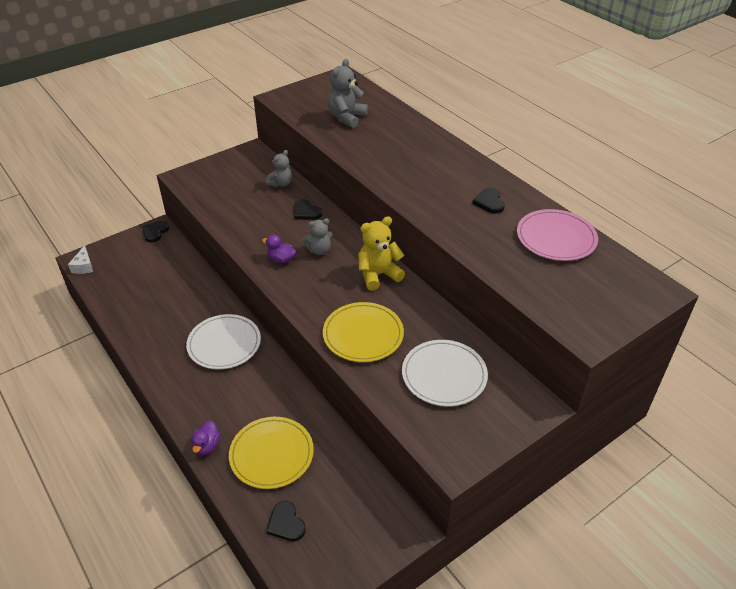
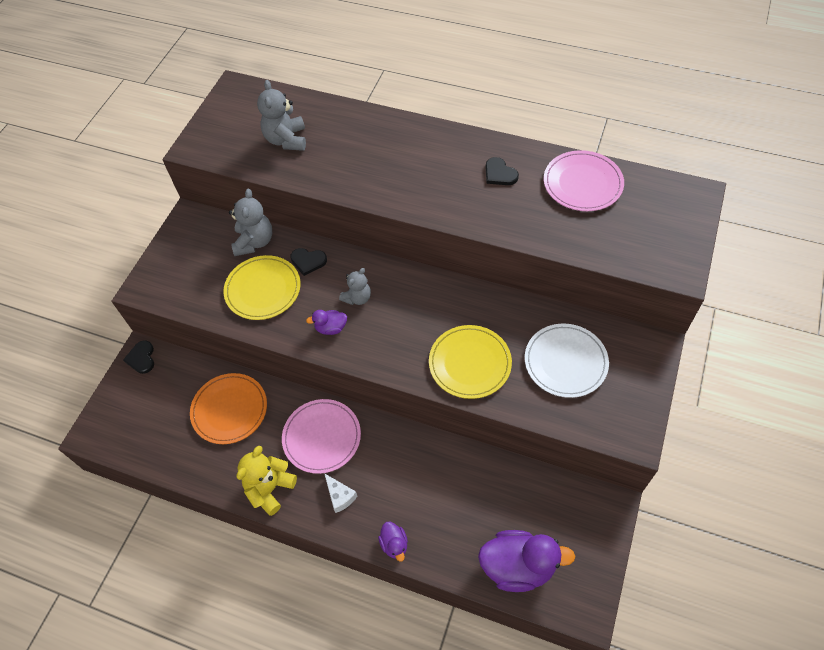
camera: 30 degrees left, 15 degrees up
white cheese [68,245,93,274] -> white cheese moved to [324,473,357,513]
white plate [186,314,261,369] -> pink plate [282,399,361,474]
yellow plate [229,417,314,489] -> yellow plate moved to [223,255,300,320]
grey teddy bear [266,150,292,187] -> grey teddy bear [229,189,272,256], size x1.52
black heart [266,501,306,541] -> purple duck [478,530,575,592]
yellow teddy bear [358,216,405,291] -> yellow teddy bear moved to [236,446,297,516]
none -> orange plate [190,373,267,444]

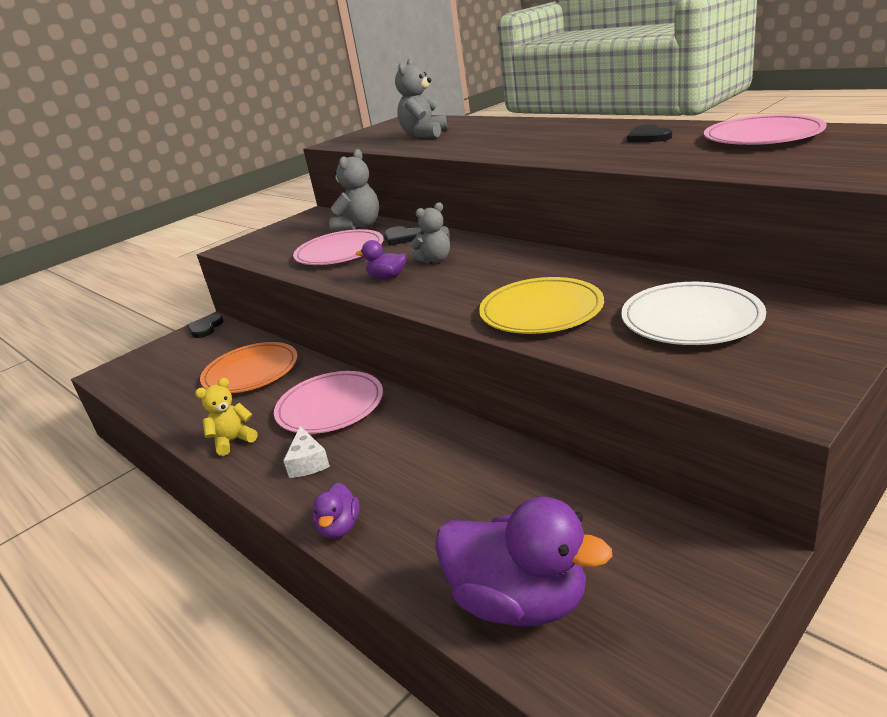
camera: 25 degrees right, 30 degrees down
yellow plate [223,255,300,320] -> pink plate [293,229,384,265]
yellow teddy bear [236,446,297,516] -> yellow teddy bear [195,378,258,456], size x0.66

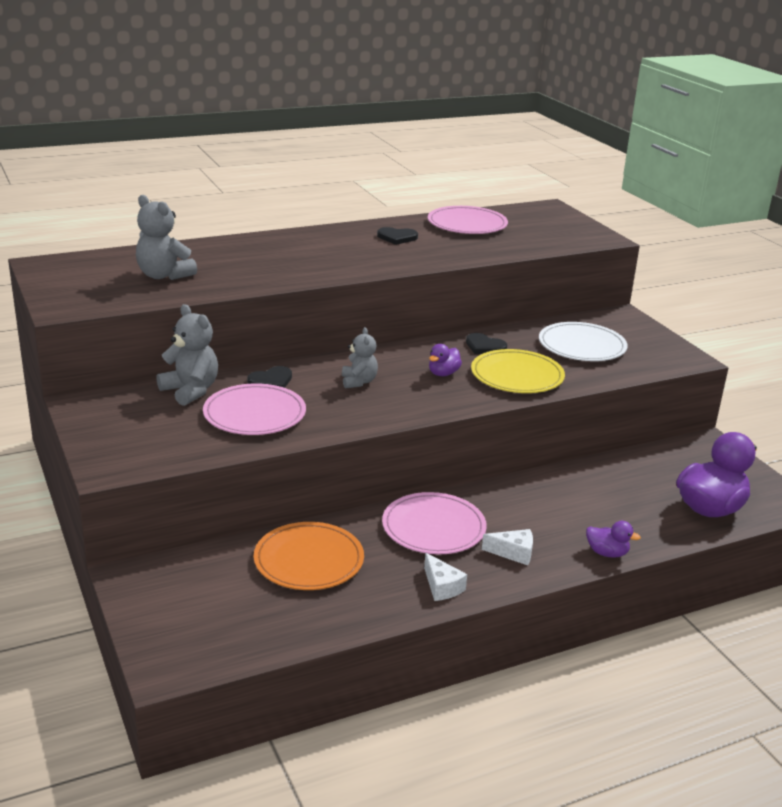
camera: 75 degrees left, 0 degrees up
black heart [187,314,224,338] -> black heart moved to [466,333,507,354]
yellow teddy bear [195,378,258,456] -> white cheese [424,553,467,601]
purple duck [356,240,406,279] -> purple duck moved to [429,344,462,376]

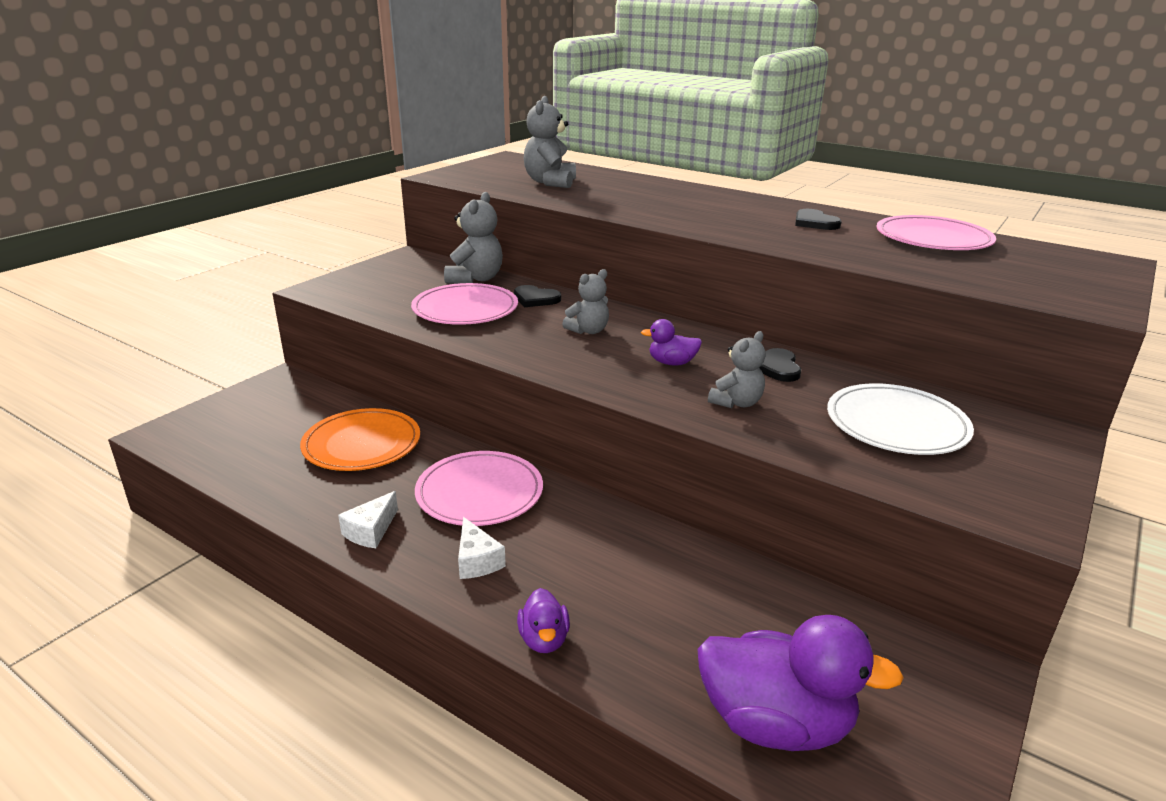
camera: 60 degrees right, 0 degrees up
yellow plate [471,349,565,393] -> grey teddy bear [708,331,765,408]

